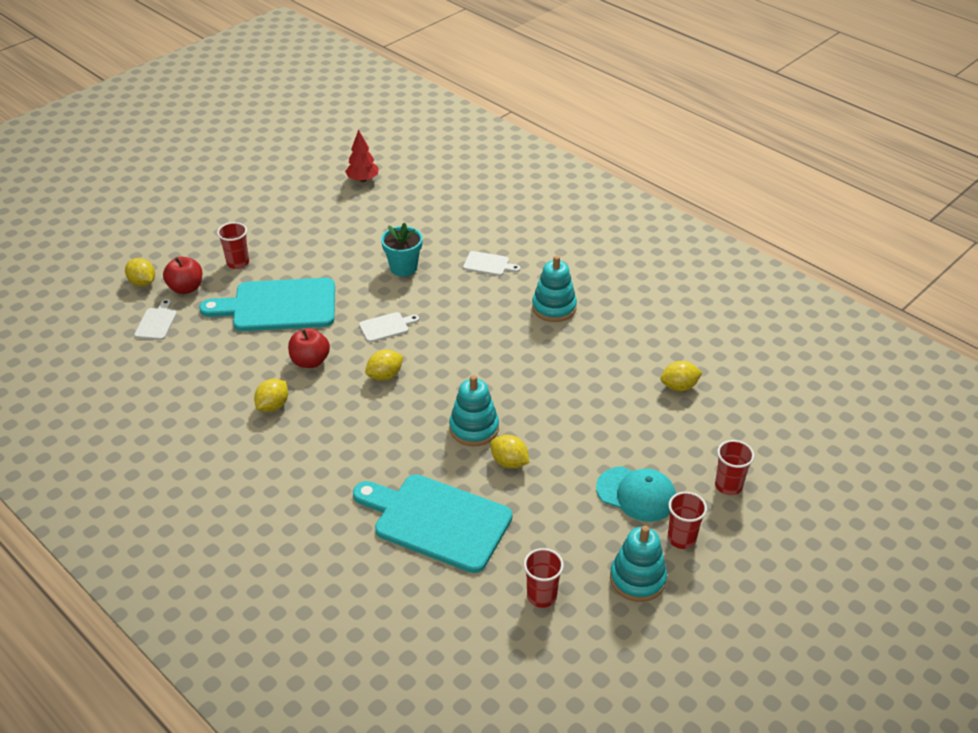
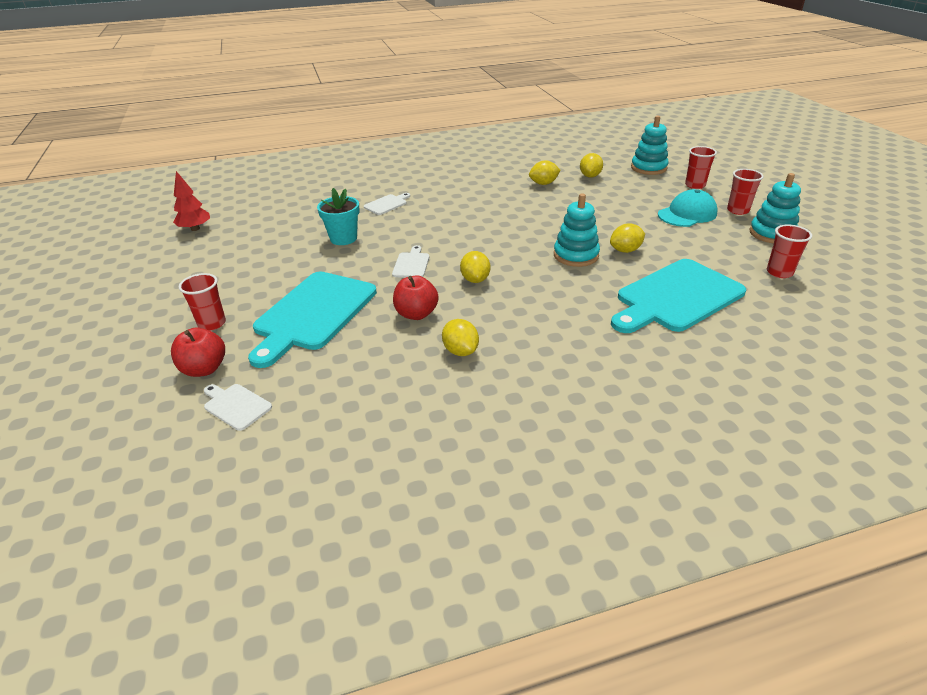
camera: 60 degrees left, 5 degrees down
yellow lemon [125,258,155,286] -> yellow lemon moved to [529,160,561,185]
turquoise stacking toy [532,256,577,322] -> turquoise stacking toy moved to [631,116,668,175]

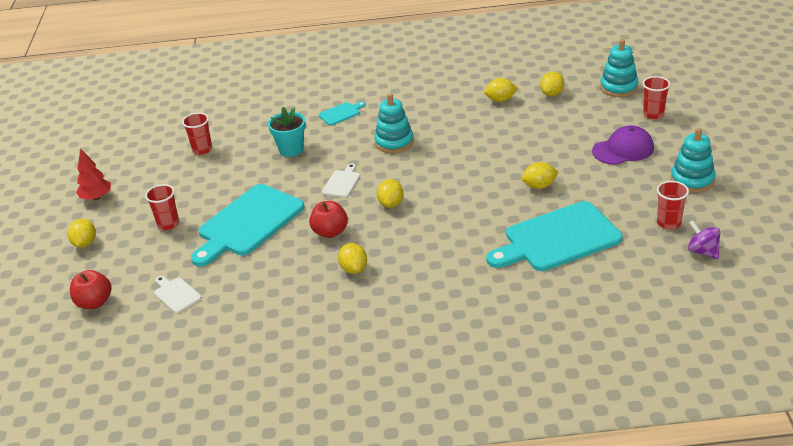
camera: 15 degrees right, 0 degrees up
red apple [171,328,225,377] -> red apple moved to [70,270,111,309]
red tree [173,171,210,231] -> red tree moved to [76,148,111,200]
white cutting board [364,193,410,215] -> turquoise cutting board [318,101,366,126]
turquoise stacking toy [554,194,600,267] -> turquoise stacking toy moved to [374,93,414,153]
turquoise cap [658,189,717,227] -> purple cap [592,125,654,165]
red cup [727,169,764,215] -> red cup moved to [182,113,212,155]
none -> yellow lemon [67,219,96,248]
none -> purple spinning top [688,220,721,259]

